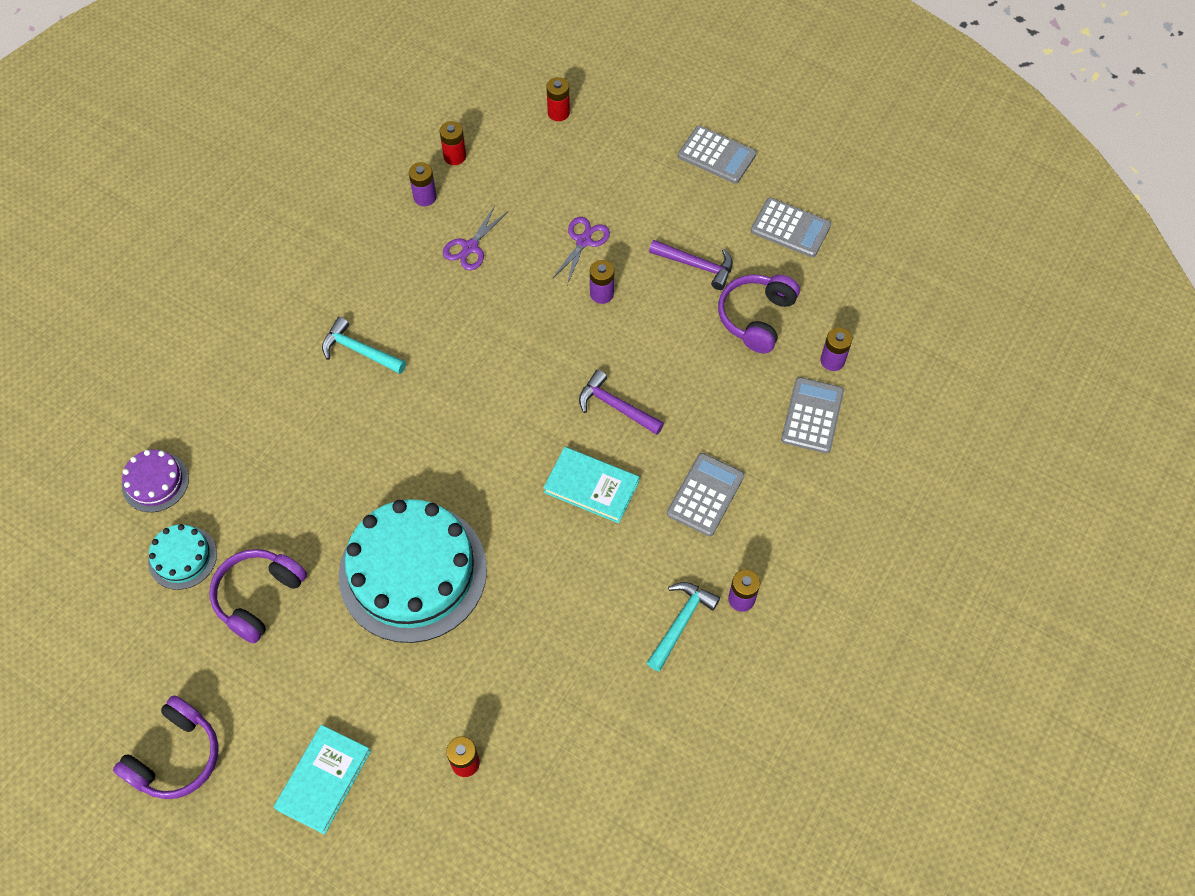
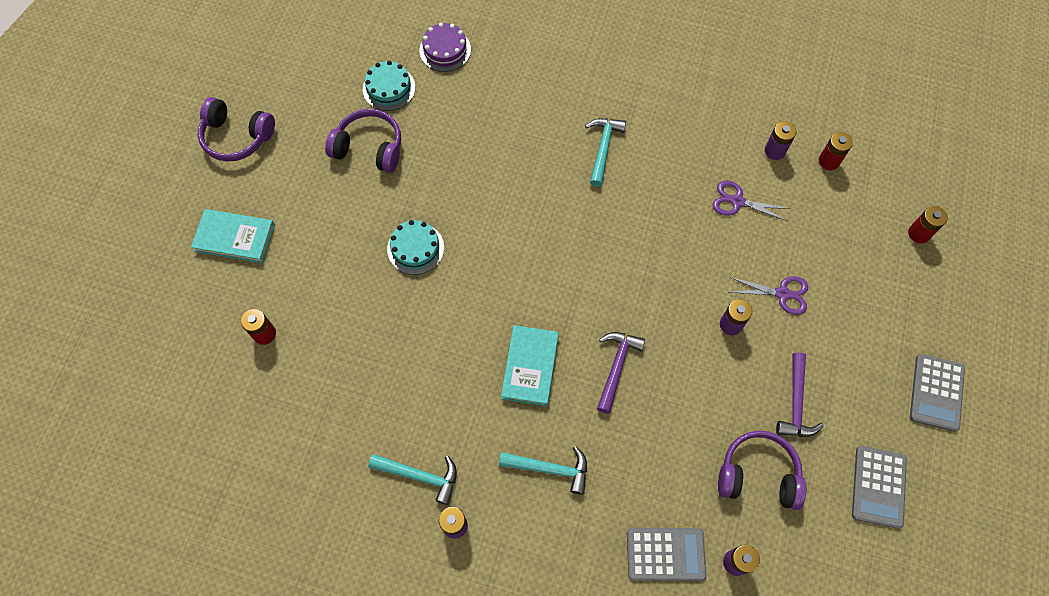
camera: 75 degrees right, 5 degrees up
turquoise cake [338,499,487,643] -> turquoise cake [387,220,444,275], size x0.46
grey calculator [667,453,744,536] -> turquoise hammer [499,446,587,495]

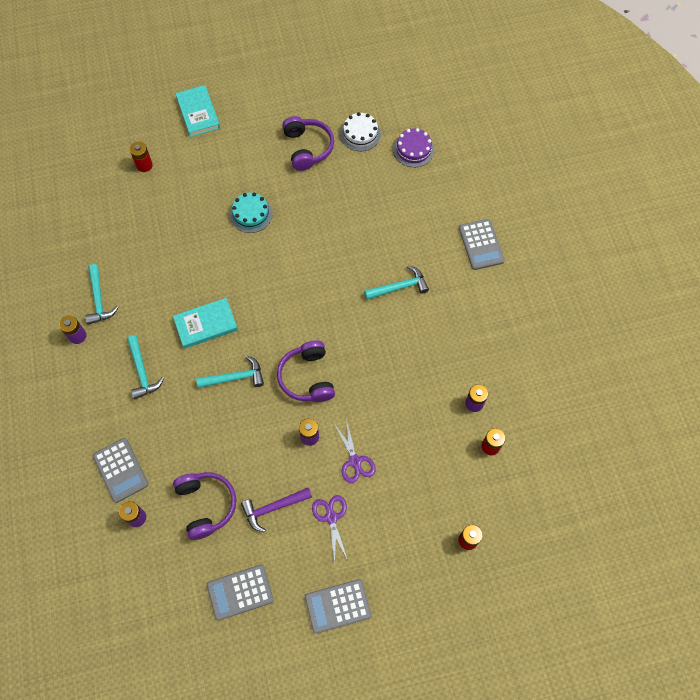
camera: 60 degrees right, 0 degrees up
purple headphones [197,97,275,162] -> purple headphones moved to [277,340,335,402]
turquoise cake [363,61,415,111] -> white cake [340,112,381,151]
purple hammer [597,332,645,414] -> turquoise hammer [196,355,264,388]
purple scissors [713,181,790,221] -> purple scissors moved to [312,495,347,563]
none -> grey calculator [459,219,505,270]

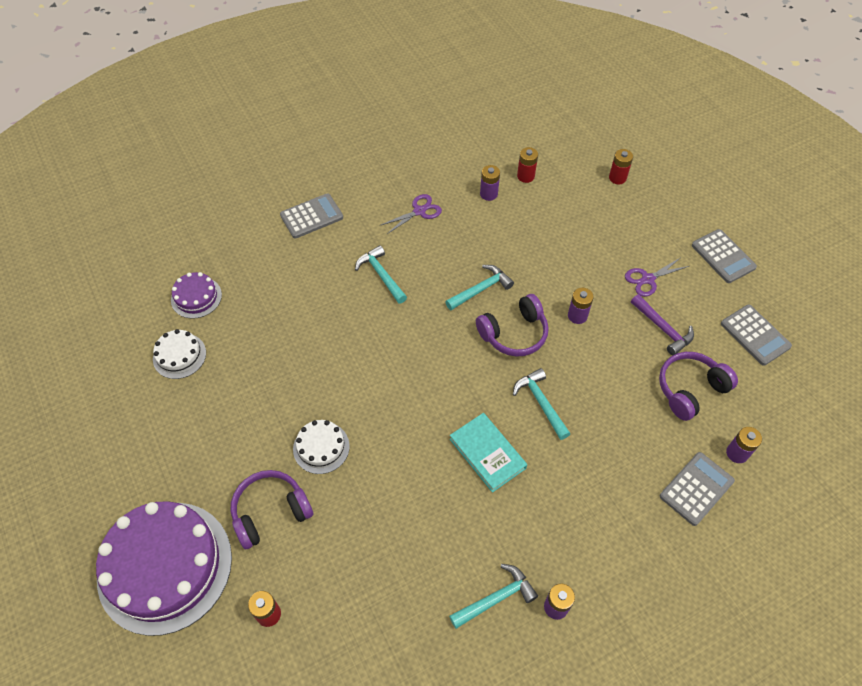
camera: 105 degrees left, 10 degrees down
turquoise hammer [127,335,164,399] -> turquoise hammer moved to [445,265,514,310]
turquoise book [175,85,220,137] -> purple cake [96,501,232,636]
turquoise cake [230,193,273,233] -> white cake [293,420,350,474]
purple headphones [282,116,334,171] -> purple headphones moved to [231,470,313,549]
purple scissors [334,419,376,483] -> purple scissors moved to [381,194,442,234]

